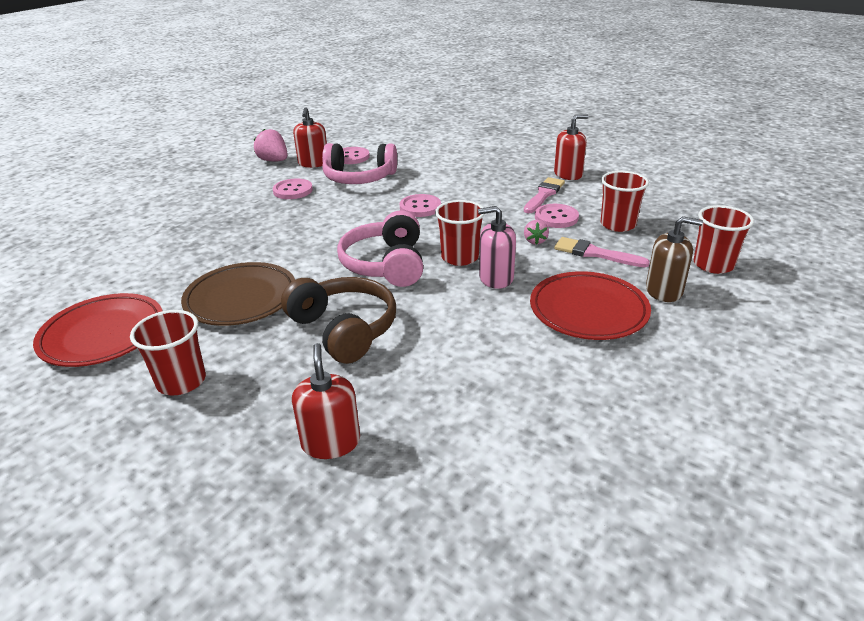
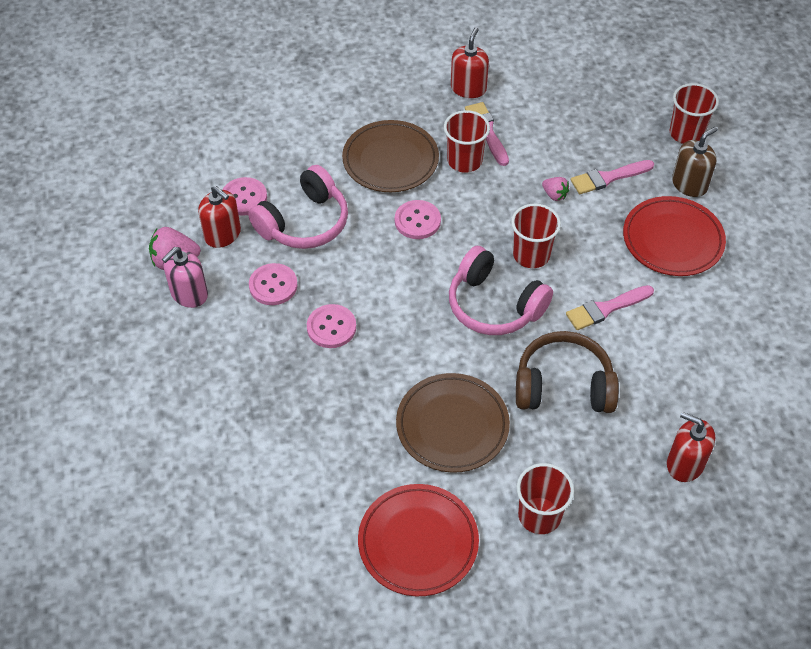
camera: 50 degrees left, 20 degrees up
pink soap dispenser [478,206,516,289] -> pink soap dispenser moved to [162,247,208,308]
pink button [535,204,579,228] -> pink button moved to [307,304,356,348]
red cup [601,171,649,232] -> red cup moved to [444,110,490,173]
none -> brown plate [342,120,439,192]
none -> pink brush [566,285,654,330]

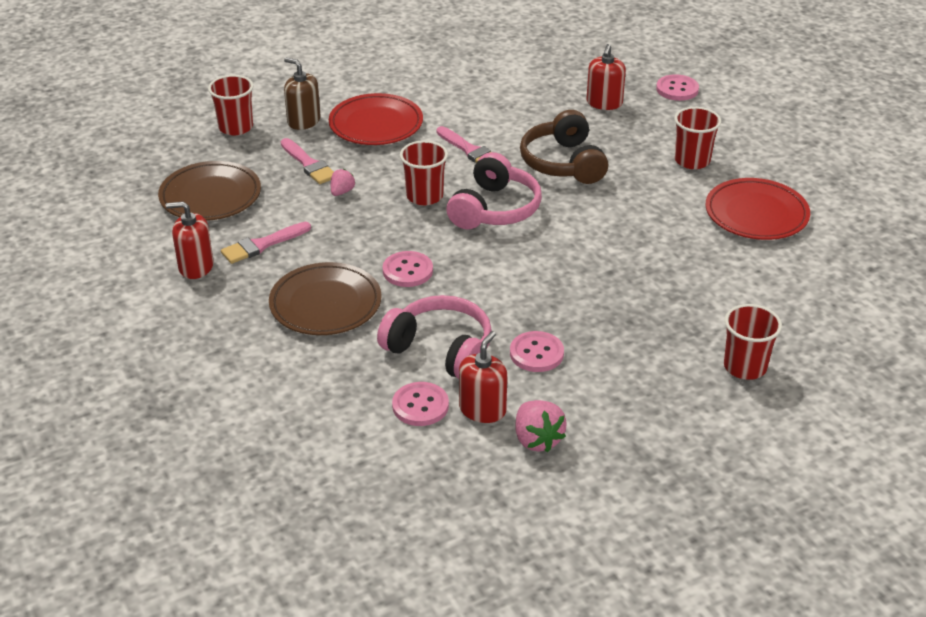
camera: 105 degrees left, 15 degrees down
pink soap dispenser [162,247,208,308] -> none
pink button [307,304,356,348] -> pink button moved to [656,74,699,101]
brown plate [396,373,510,473] -> brown plate moved to [158,161,261,221]
red cup [444,110,490,173] -> red cup moved to [724,304,782,380]

